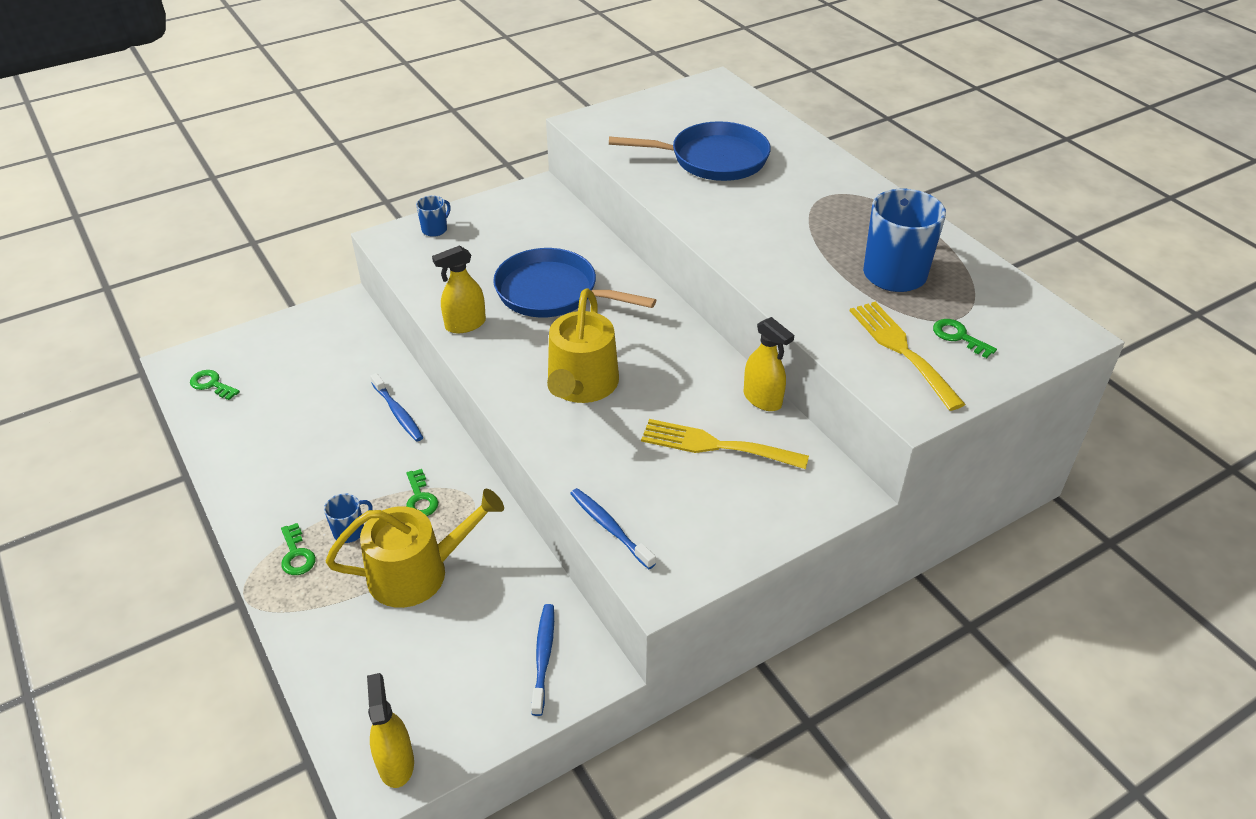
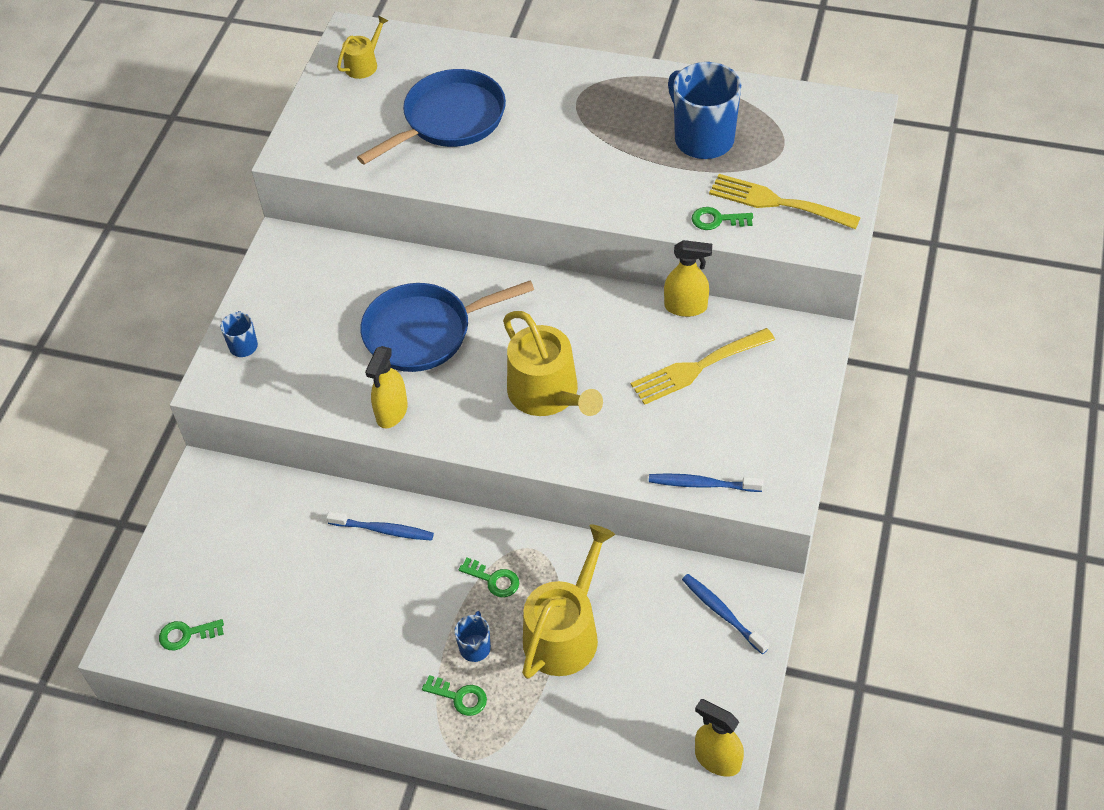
camera: 40 degrees left, 10 degrees up
green key [933,319,997,358] -> green key moved to [692,207,753,230]
none -> yellow watering can [337,15,389,79]

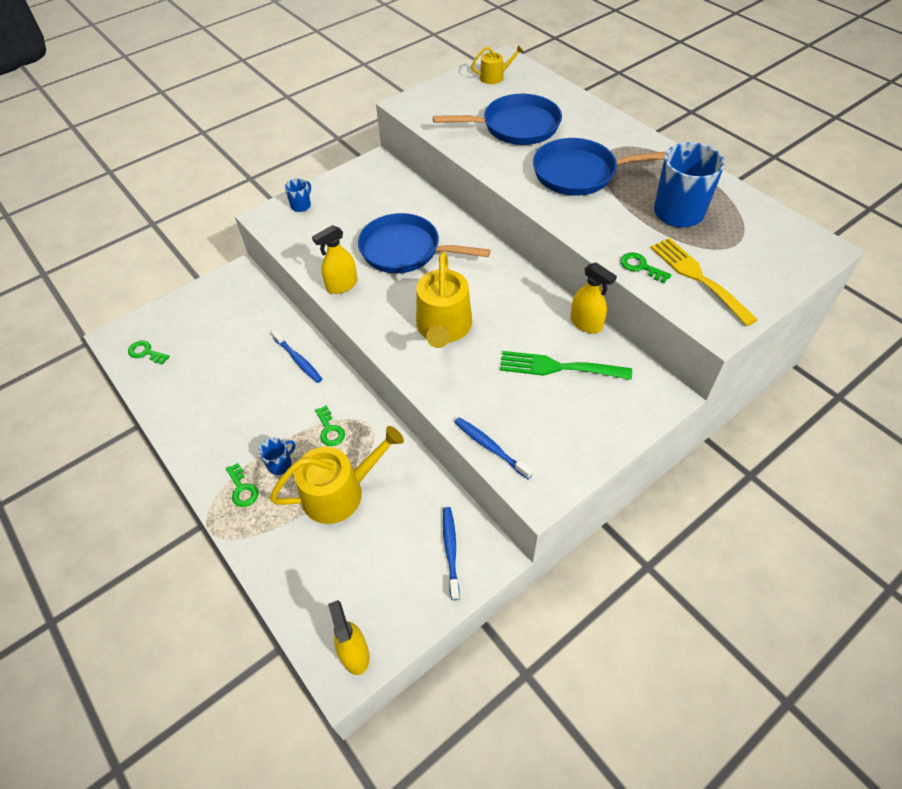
camera: 35 degrees right, 0 degrees up
yellow fork [631,328,775,405] -> green fork [500,351,632,380]
none -> blue pan [533,138,667,196]

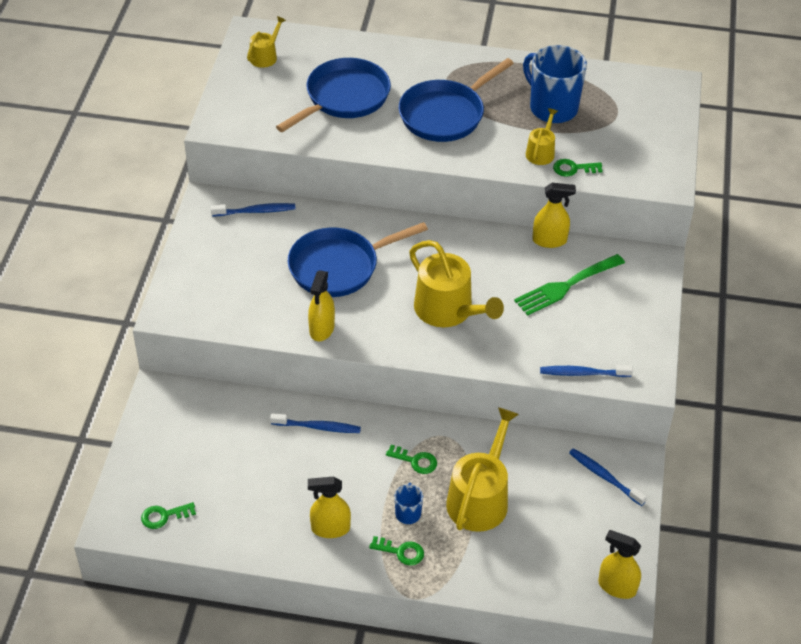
camera: 45 degrees left, 5 degrees down
blue mug [284,178,311,212] -> none
yellow fork [651,238,758,326] -> none
none -> blue toothbrush [211,203,295,216]
none -> yellow spray bottle [308,477,351,538]
none -> yellow watering can [526,108,558,165]

